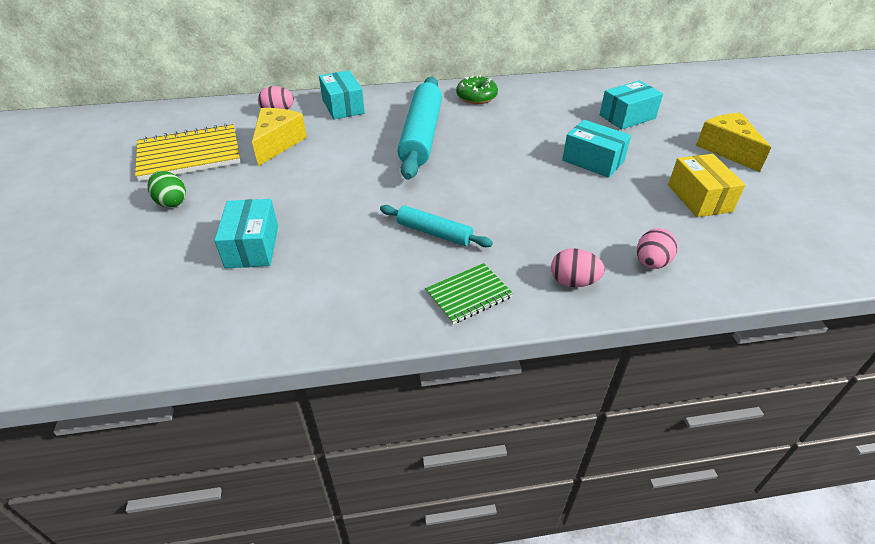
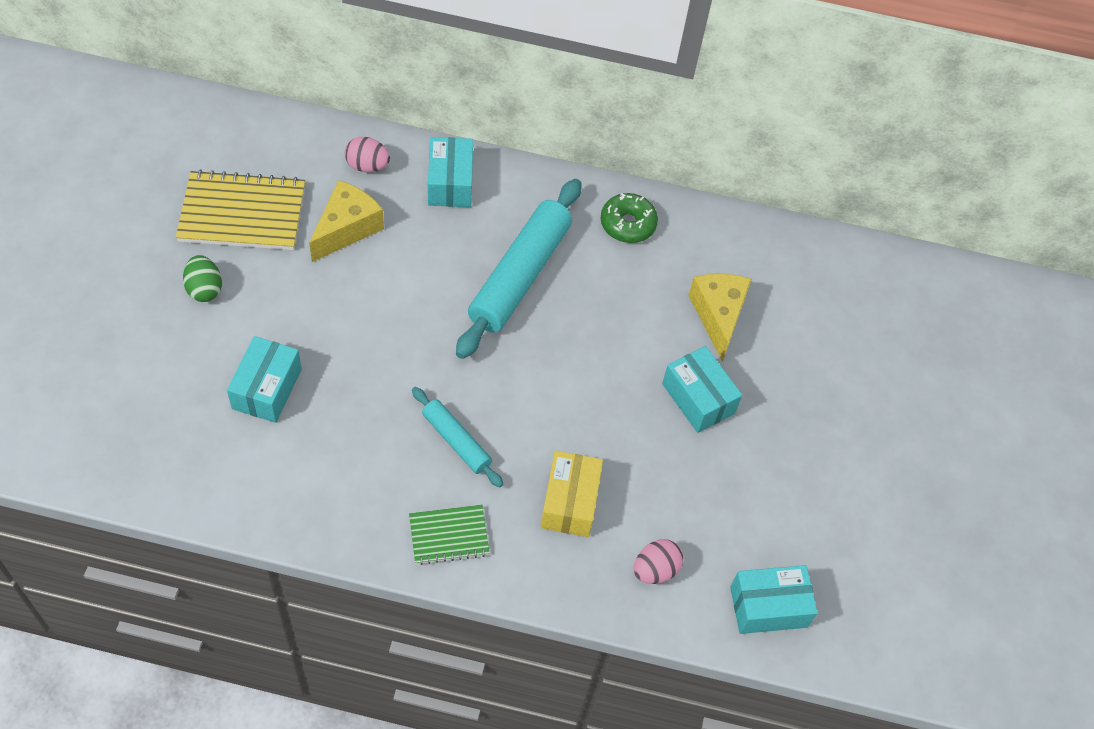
camera: 15 degrees right, 15 degrees up
pink egg [551,248,605,287] -> none
turquoise box [599,81,663,130] -> turquoise box moved to [730,565,818,634]
yellow box [668,154,746,217] -> yellow box moved to [540,451,603,537]
yellow cheese [696,113,771,172] -> yellow cheese moved to [688,273,752,362]

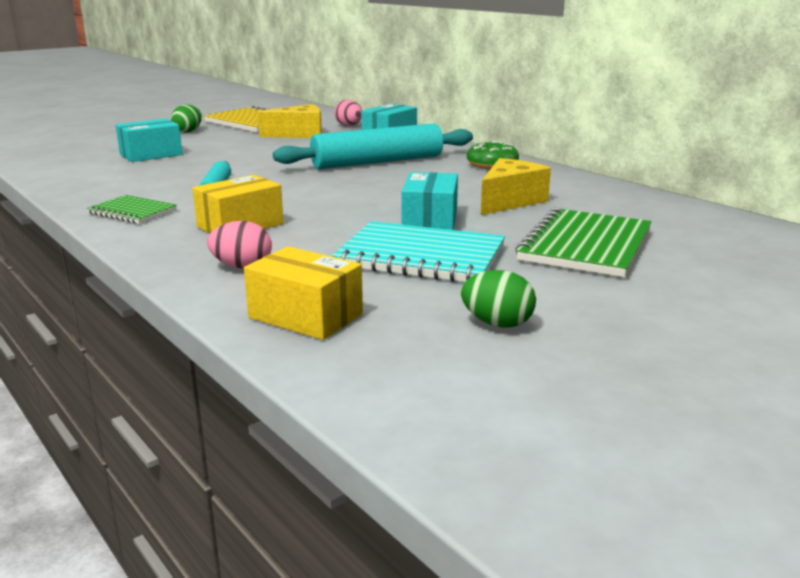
camera: 45 degrees right, 35 degrees down
turquoise box [730,565,818,634] -> yellow box [244,246,363,340]
none -> turquoise notebook [332,221,505,282]
none -> green egg [461,270,536,328]
none -> green notebook [516,208,652,277]

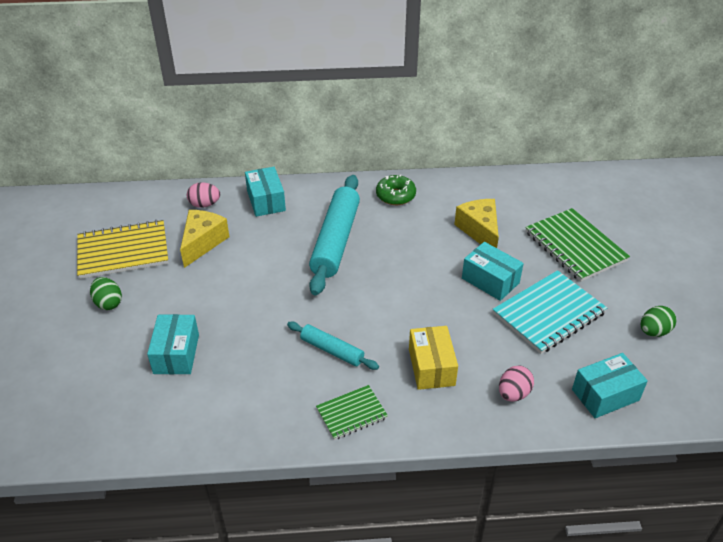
camera: 55 degrees left, 20 degrees up
yellow box [244,246,363,340] -> turquoise box [572,353,648,418]

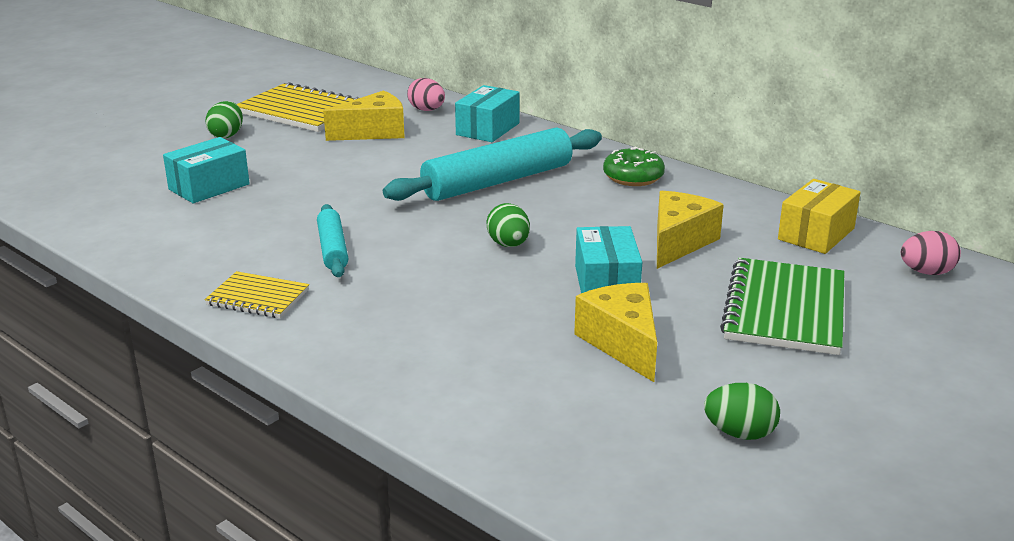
camera: 45 degrees right, 15 degrees down
green notebook [316,385,388,440] -> yellow notebook [205,271,309,318]
yellow box [409,326,458,390] -> yellow box moved to [778,179,861,254]
turquoise notebook [493,270,607,354] -> yellow cheese [574,283,657,382]
pink egg [499,366,534,402] -> pink egg moved to [901,231,961,275]
turquoise box [572,353,648,418] -> none
none -> green egg [486,203,530,247]

